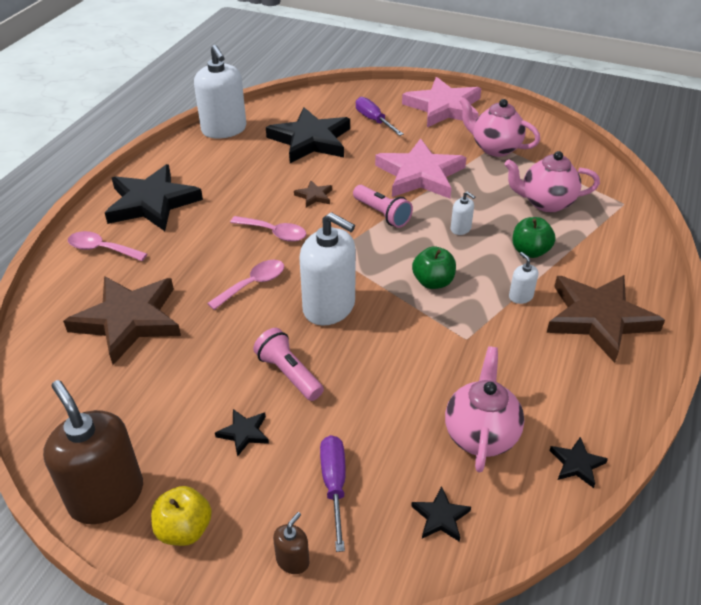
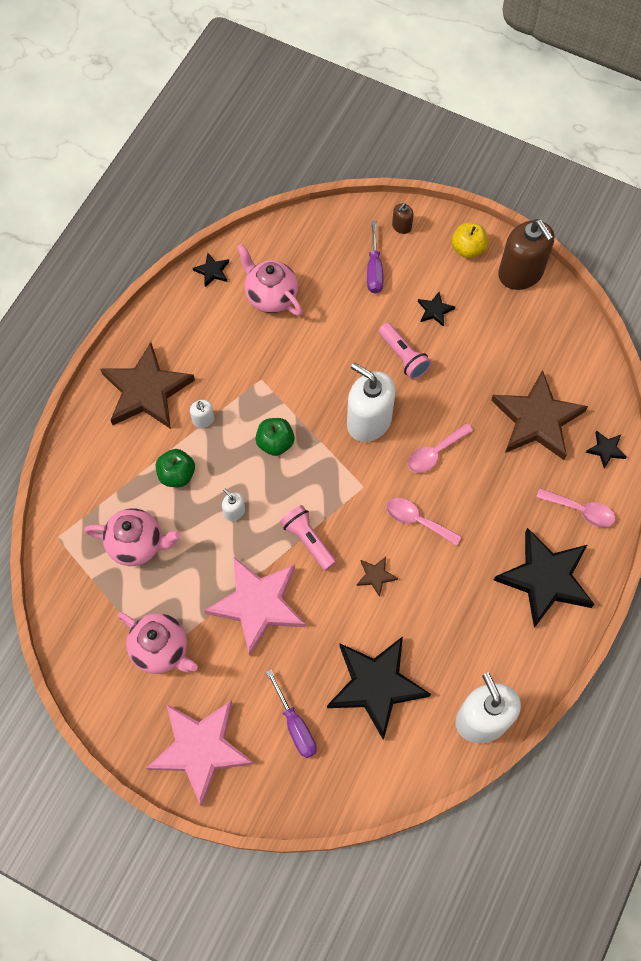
camera: 175 degrees left, 25 degrees up
black star [411,486,471,542] -> black star moved to [586,431,627,469]
pink teapot [445,346,524,473] -> pink teapot turned 120 degrees clockwise [237,244,303,316]

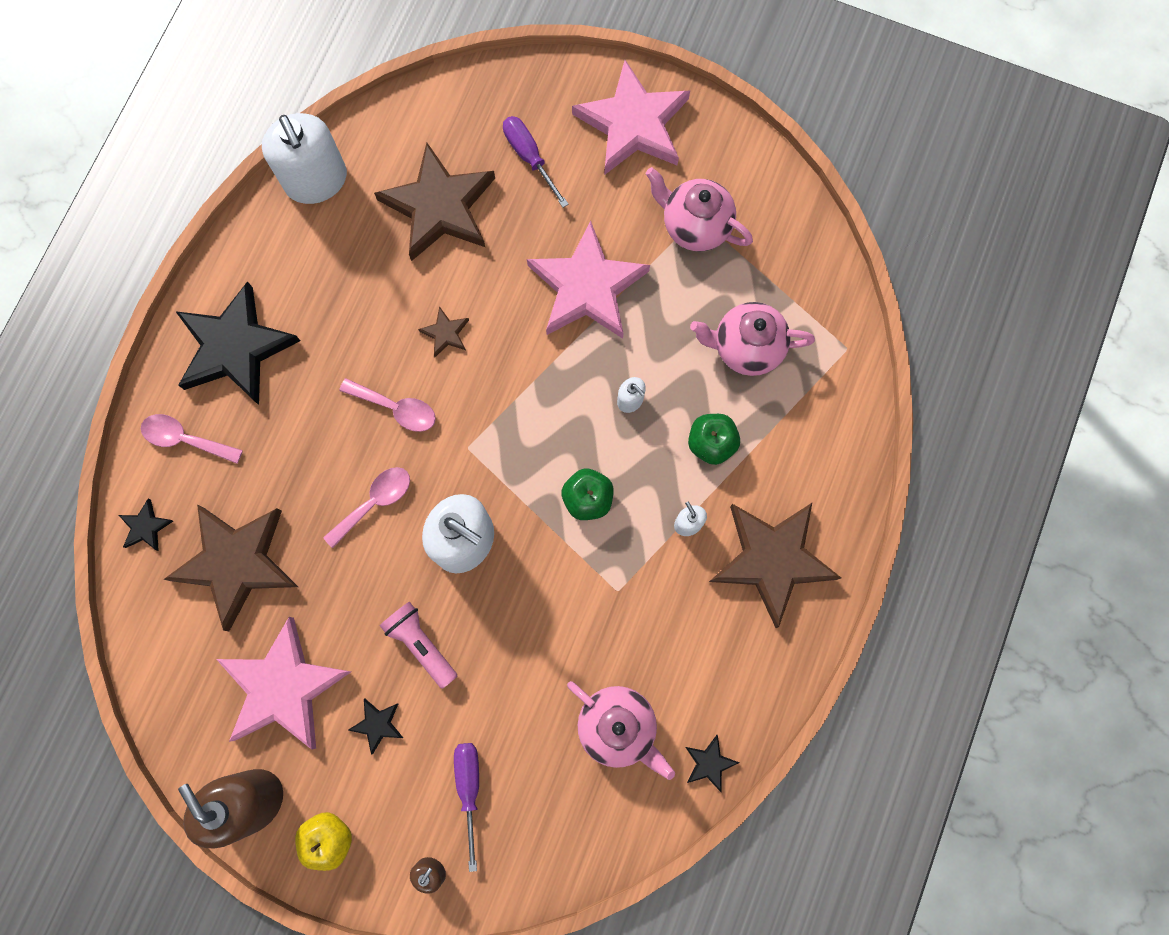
camera: 175 degrees right, 10 degrees up
pink flashlight [280,505,336,571] -> none
black star [327,636,431,740] -> brown star [374,143,495,261]
none -> pink star [216,617,351,750]

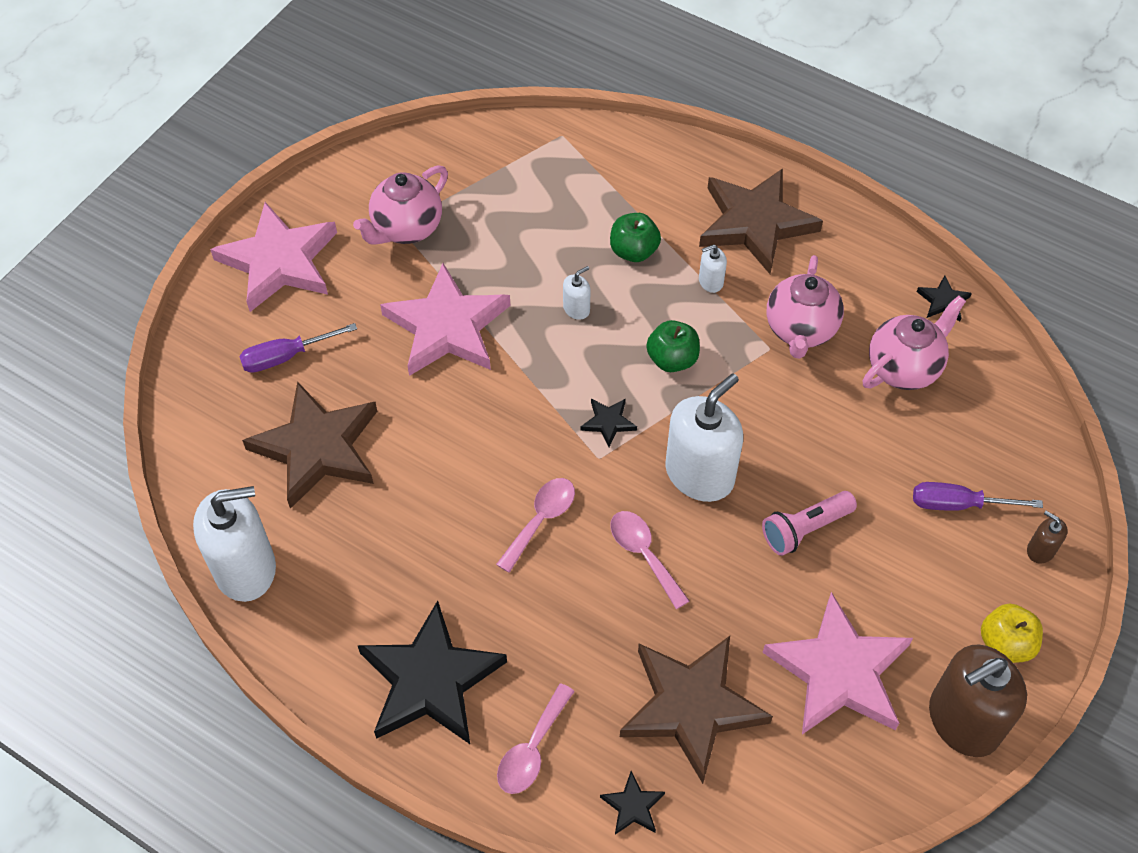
camera: 80 degrees left, 20 degrees down
black star [349,699,403,755] -> black star moved to [581,398,637,447]
brown star [418,306,469,357] -> none
pink teapot [690,302,815,376] -> pink teapot moved to [766,255,844,359]

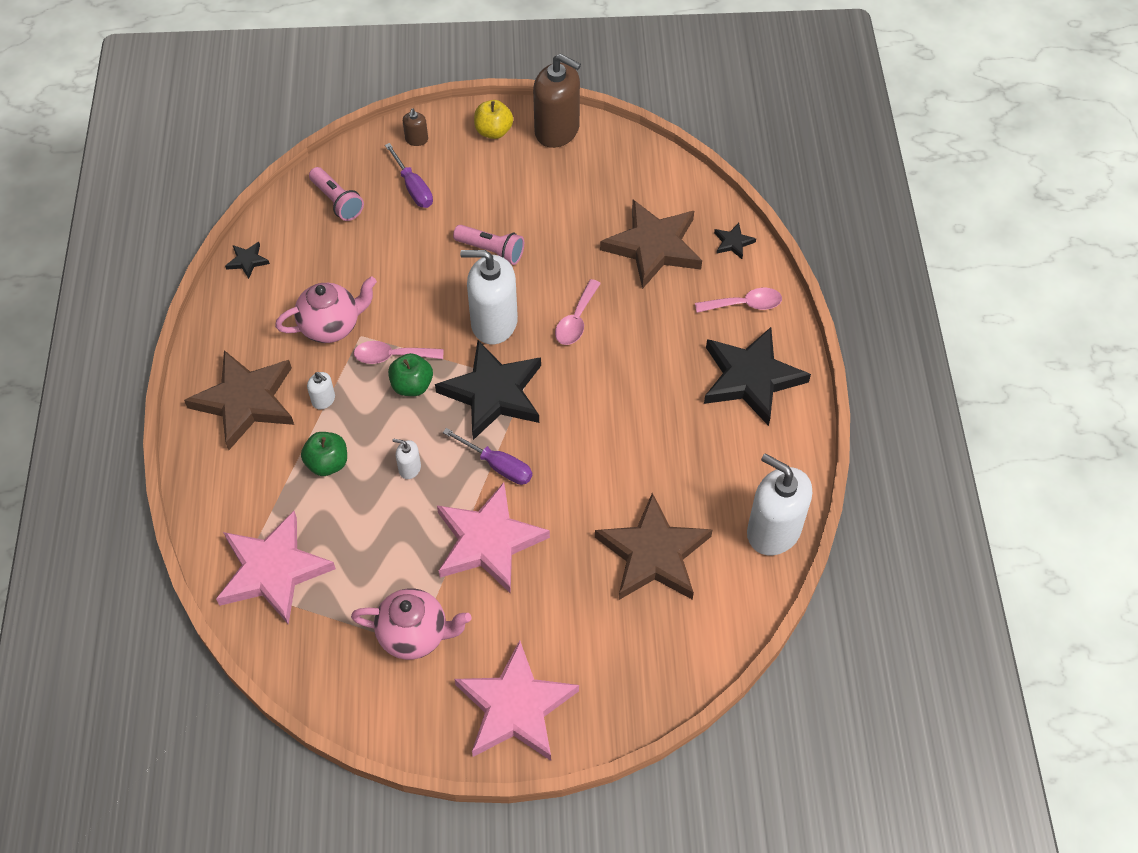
camera: 125 degrees left, 0 degrees up
purple screwdriver [239,323,357,373] -> purple screwdriver moved to [443,428,532,485]
pink spoon [496,478,575,573] -> pink spoon moved to [354,341,444,364]
black star [581,398,637,447] -> black star [435,340,541,440], size x2.40
pink star [762,592,913,734] -> pink star moved to [216,511,336,625]
pink teapot [862,295,966,390] -> none
none -> pink flashlight [309,167,364,221]

